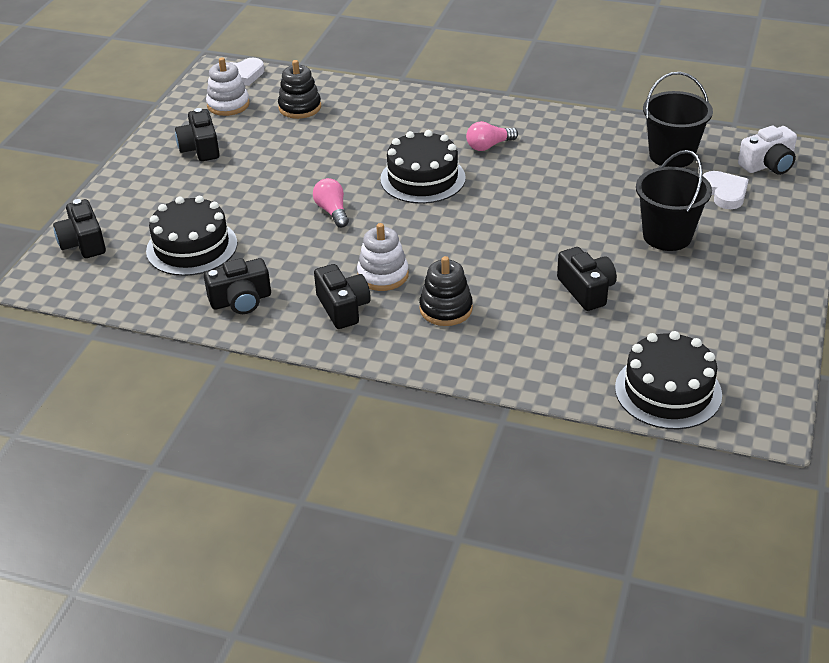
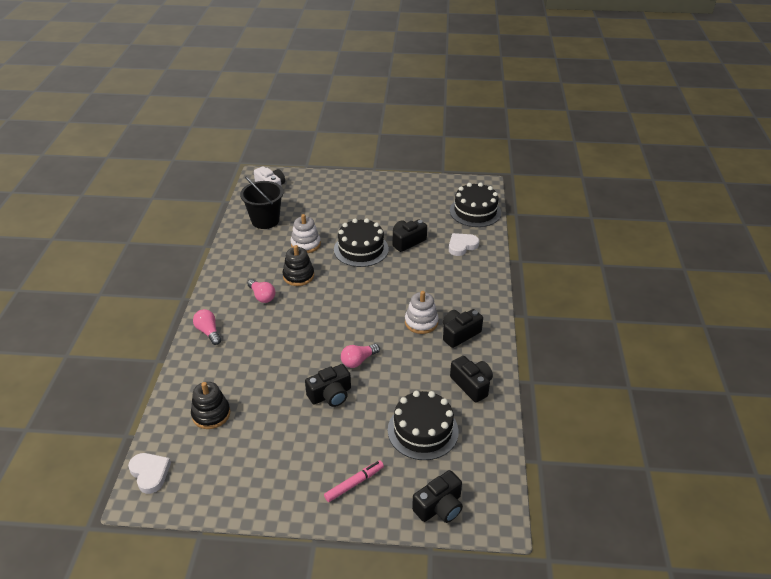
camera: 105 degrees left, 0 degrees up
black camera [175,108,220,161] -> black camera moved to [305,364,351,407]
white stacking toy [206,57,250,116] -> white stacking toy moved to [291,214,321,253]
black cake [380,130,466,204] -> black cake moved to [334,218,389,267]
black stacking toy [419,256,473,326] -> black stacking toy moved to [283,245,314,286]
black bucket [636,150,712,251] -> none
white heart [702,171,749,209] -> white heart moved to [449,233,479,256]
none -> pink light bulb [193,309,221,345]
none -> pink marker [324,460,384,502]

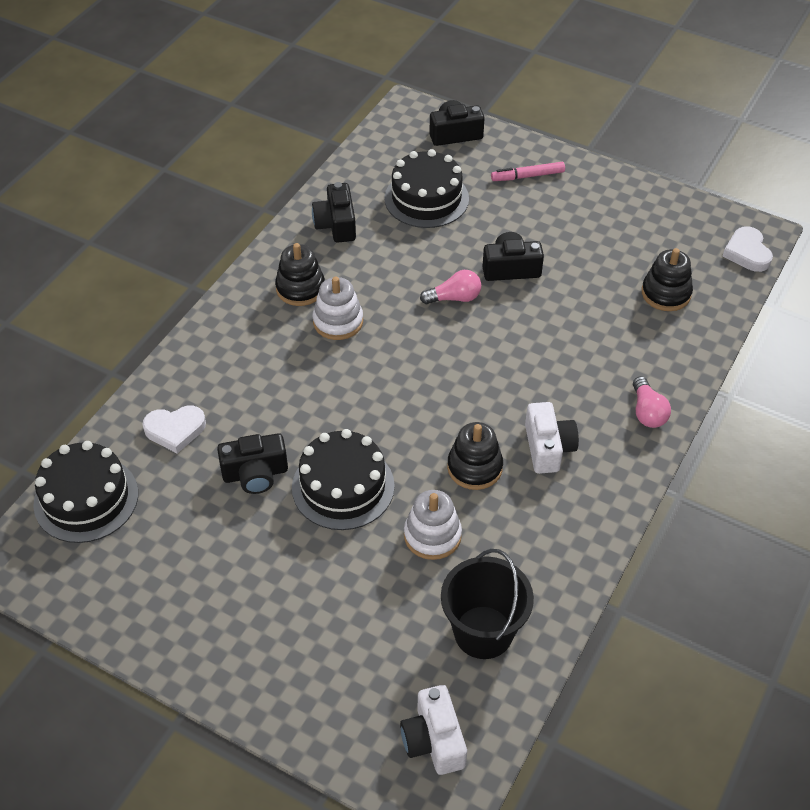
camera: 155 degrees left, 10 degrees up
pink light bulb [247,279,275,303] -> white camera [525,402,579,474]
black camera [443,309,483,348] -> black stacking toy [275,243,325,306]

